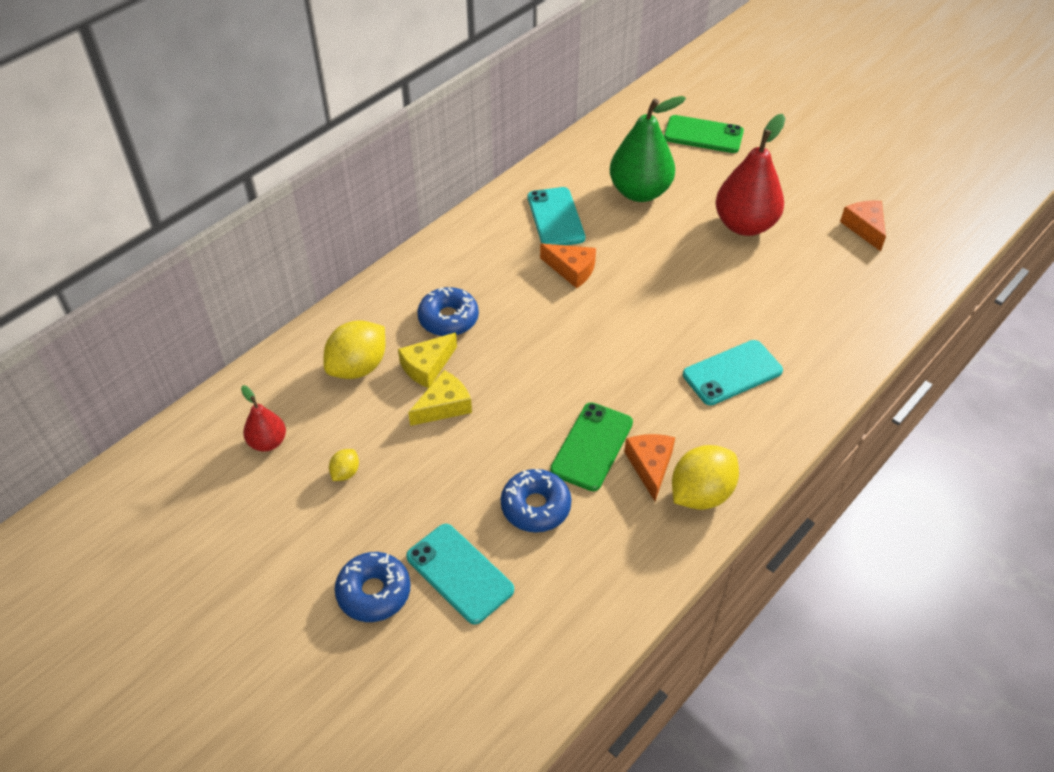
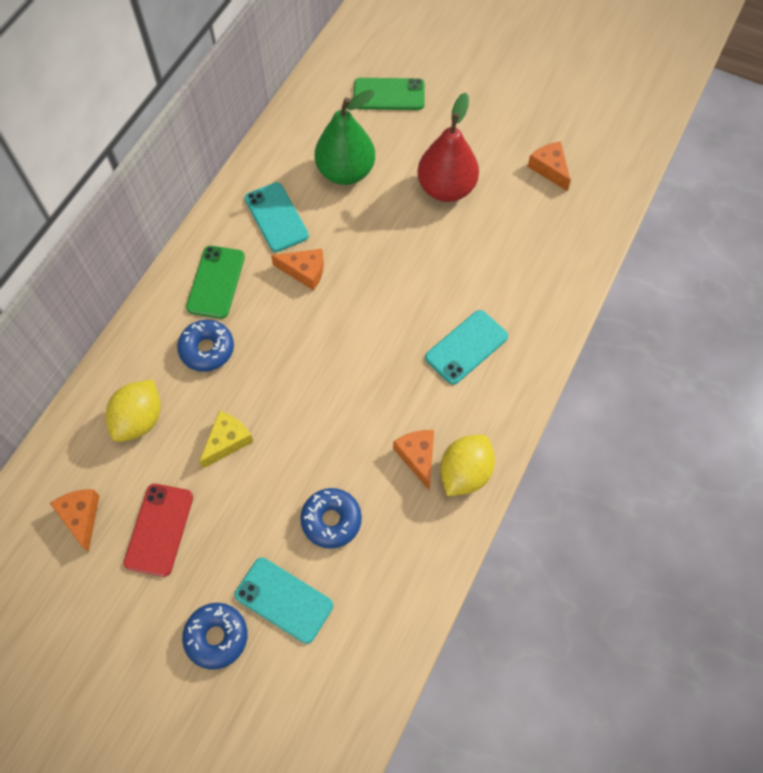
camera: 15 degrees left, 15 degrees up
red pear [241,385,286,452] -> orange cheese [50,489,100,552]
yellow lemon [329,449,359,481] -> red phone [124,484,193,577]
yellow cheese [398,333,457,388] -> none
green phone [550,402,633,491] -> green phone moved to [186,246,245,319]

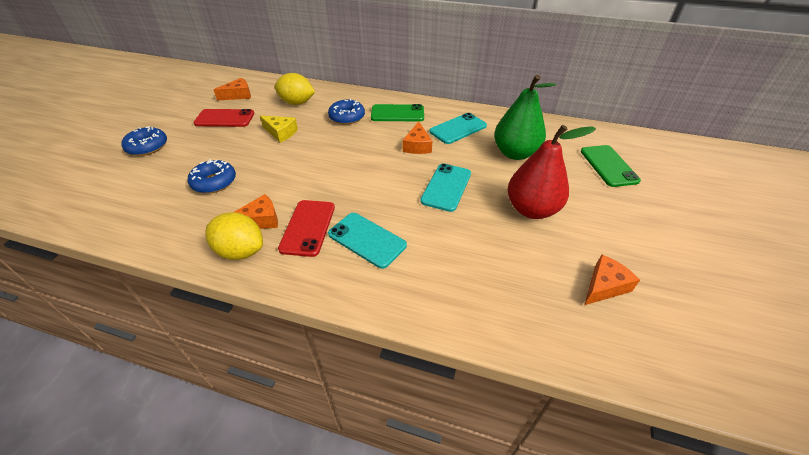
camera: 80 degrees right, 20 degrees down
turquoise phone [234,558,333,644] -> turquoise phone moved to [420,163,471,212]
none -> red phone [278,200,335,257]

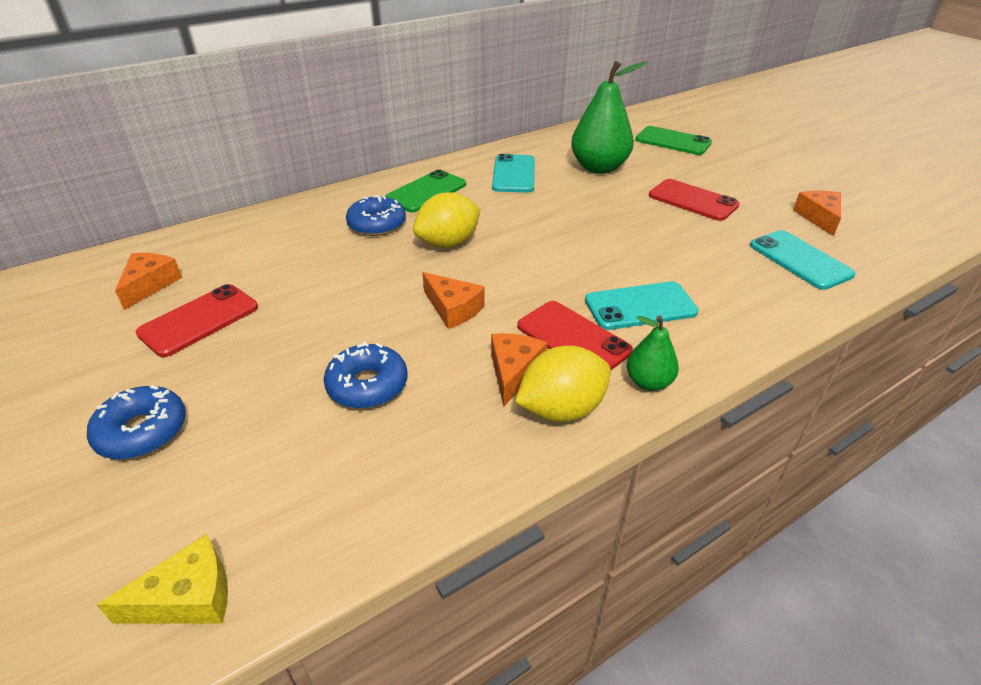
camera: 50 degrees left, 5 degrees down
yellow cheese [260,116,298,143] -> yellow cheese moved to [97,534,228,624]
yellow lemon [274,73,315,105] -> yellow lemon moved to [413,192,481,248]
orange cheese [403,121,432,154] -> orange cheese moved to [422,272,485,329]
turquoise phone [420,163,471,212] -> turquoise phone moved to [750,230,855,290]
red pear [508,125,596,219] -> red phone [649,179,740,221]
none -> green pear [627,316,679,391]

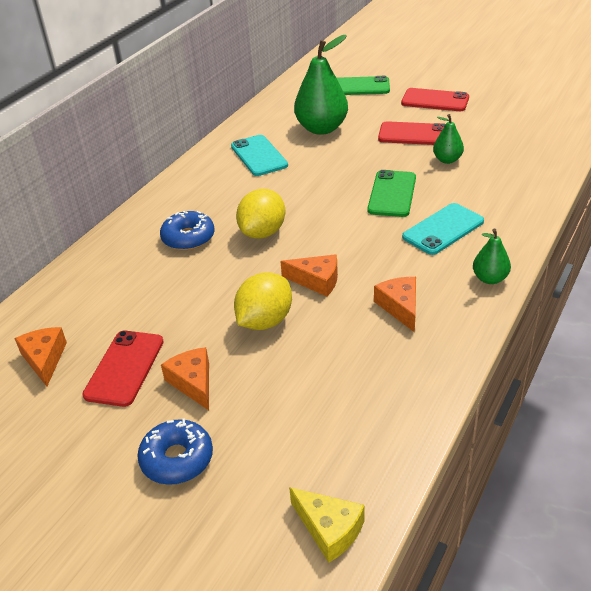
camera: 25 degrees left, 0 degrees up
yellow cheese [97,534,228,624] -> yellow cheese turned 90 degrees clockwise [289,487,365,563]
blue donut [324,342,407,409] -> none
green phone [385,169,466,212] -> green phone moved to [368,170,416,217]
yellow lemon [515,345,611,422] -> yellow lemon moved to [234,272,292,330]
red phone [517,301,633,370] -> red phone moved to [401,88,469,111]
turquoise phone [750,230,855,290] -> none
orange cheese [793,191,841,236] -> orange cheese moved to [161,347,209,410]
none -> green pear [433,114,464,164]

